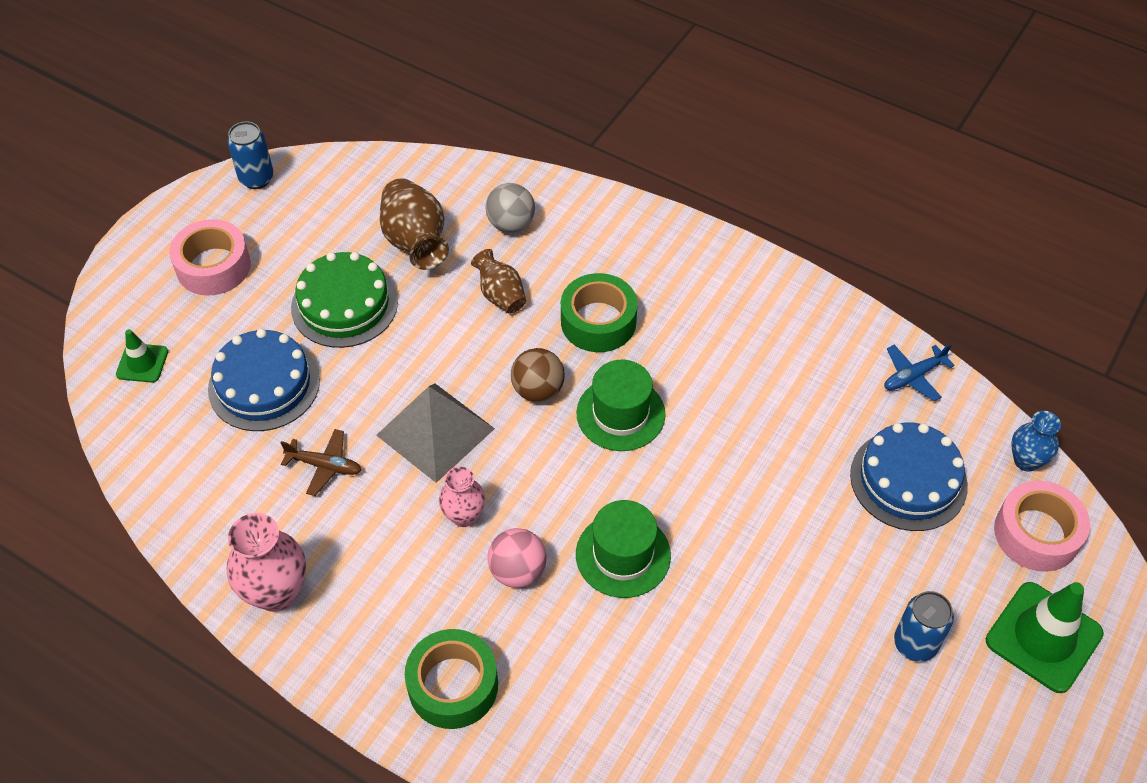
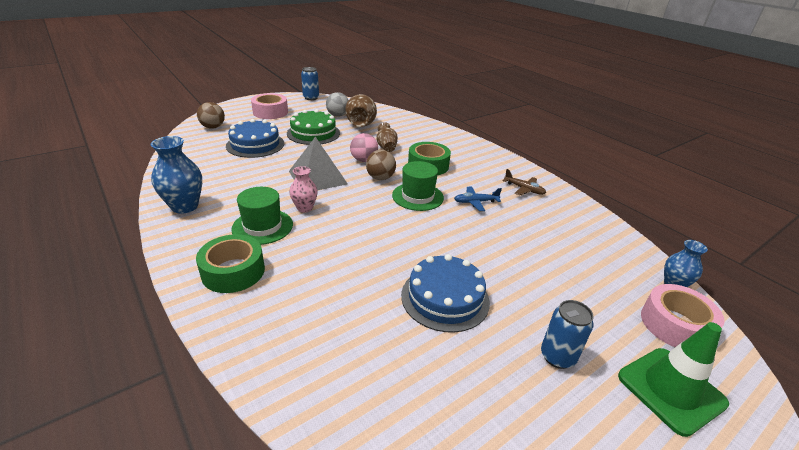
camera: 20 degrees right, 20 degrees down
green traffic cone [116,329,168,383] -> brown ball [197,102,225,129]
pink vase [226,513,306,612] -> blue vase [151,136,202,214]
brown plane [281,429,362,496] -> brown plane moved to [503,169,546,195]
grey ball [486,183,535,233] -> grey ball moved to [326,92,348,117]
pink ball [487,528,547,588] -> pink ball moved to [350,133,378,162]
green hat [576,500,671,598] -> green hat moved to [231,187,293,245]
blue cake [850,423,968,531] -> blue cake moved to [401,254,490,333]
blue plane [884,344,955,401] -> blue plane moved to [454,187,502,211]

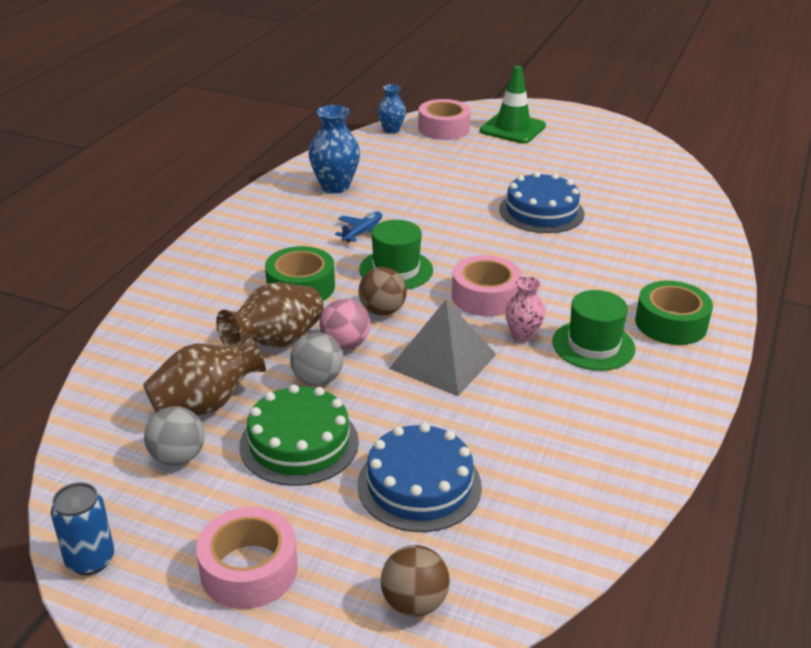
camera: 120 degrees left, 0 degrees up
blue vase [151,136,202,214] -> blue vase moved to [308,105,360,193]
brown vase [376,122,398,152] -> brown vase [216,283,324,348], size x1.61
blue plane [454,187,502,211] -> blue plane turned 105 degrees counterclockwise [335,211,382,242]
brown plane [503,169,546,195] -> none
blue can [541,300,594,369] -> none
none -> grey ball [290,332,343,386]
none -> pink tape [452,255,522,316]

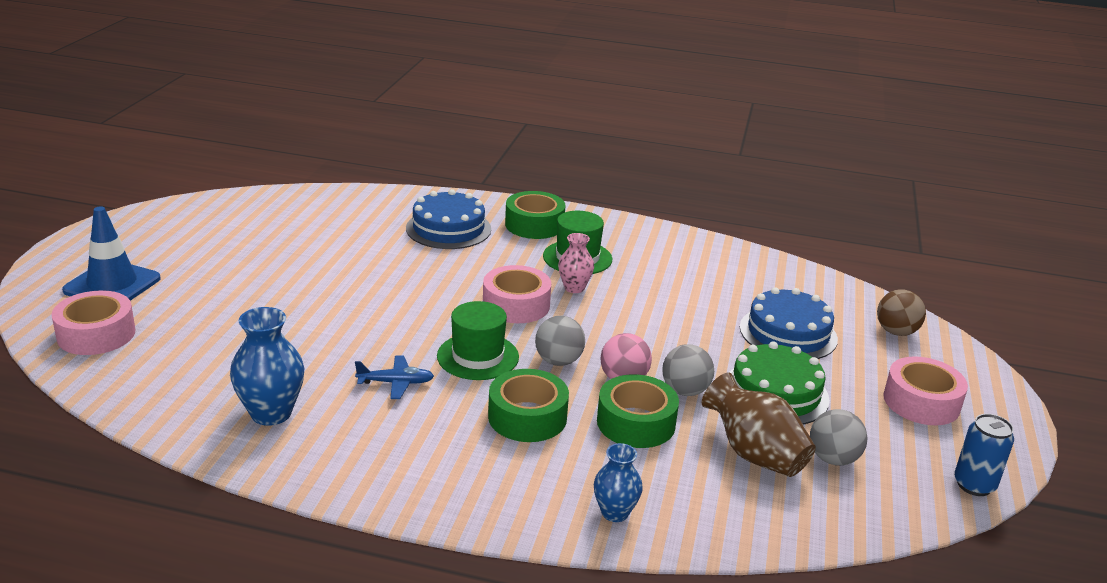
camera: 100 degrees left, 5 degrees down
brown vase [216,283,324,348] -> green tape [597,374,679,448]
blue plane [335,211,382,242] -> blue plane turned 150 degrees clockwise [355,356,434,399]
brown ball [359,267,407,315] -> grey ball [535,316,585,366]
blue vase [377,84,406,134] -> blue vase moved to [594,443,643,522]
grey pyramid [389,299,496,396] -> none
green traffic cone [480,66,546,144] -> blue traffic cone [62,206,161,301]
blue cake [499,172,585,233] -> blue cake moved to [406,189,491,249]

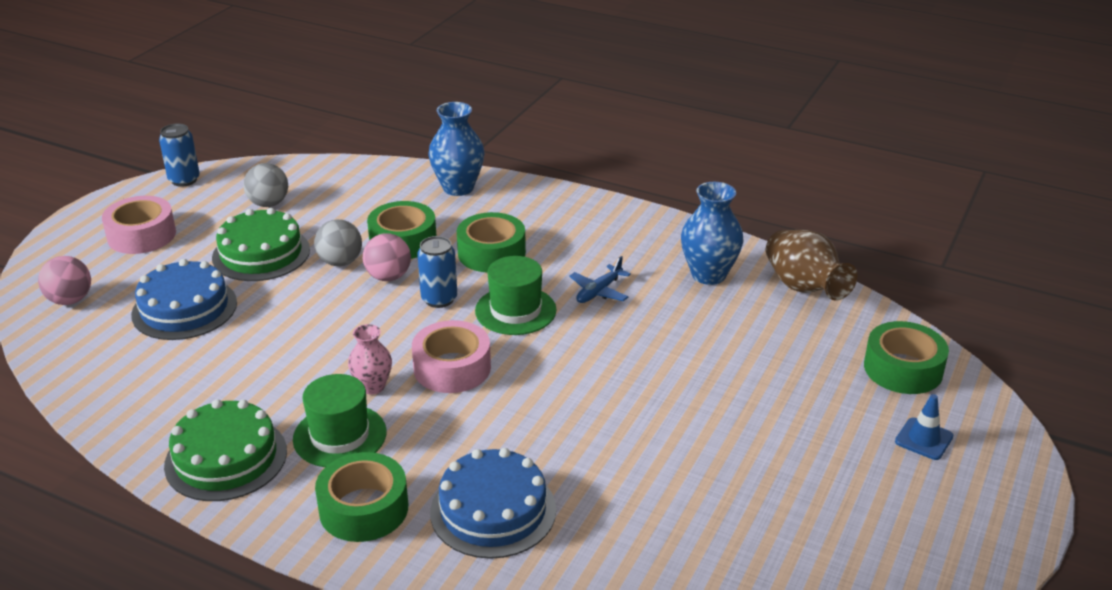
camera: 165 degrees left, 5 degrees up
pink tape [51,290,136,355] -> green tape [864,321,949,394]
blue traffic cone [62,206,161,301] -> blue traffic cone [895,394,953,460], size x0.54
blue plane [355,356,434,399] -> blue plane turned 60 degrees counterclockwise [569,256,631,303]
grey ball [535,316,585,366] -> blue can [417,236,457,308]
blue vase [594,443,643,522] -> blue vase [429,102,485,196], size x1.61
brown vase [701,372,816,477] -> brown vase moved to [766,230,857,301]
brown ball [877,289,926,336] -> pink ball [38,256,91,305]
none -> green cake [164,399,287,501]

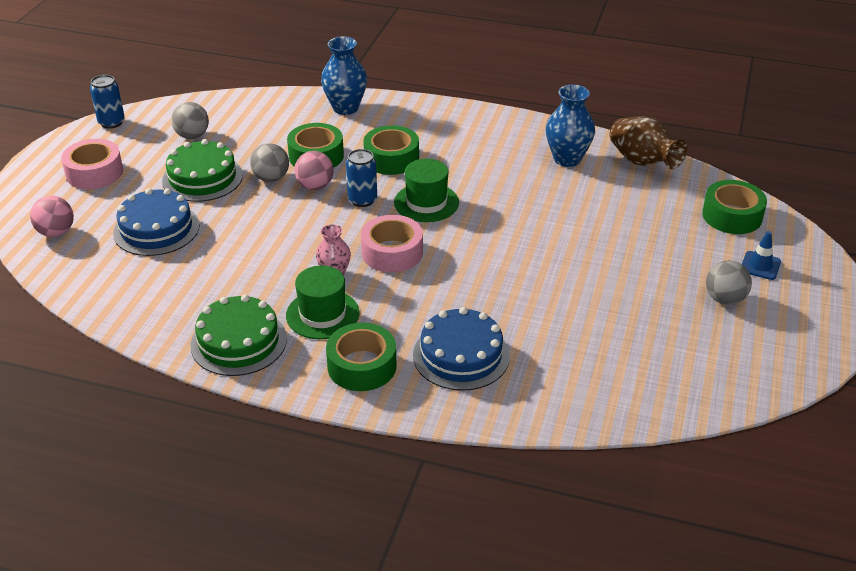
camera: 10 degrees left, 5 degrees up
blue plane [569,256,631,303] -> none
none -> grey ball [706,261,752,305]

